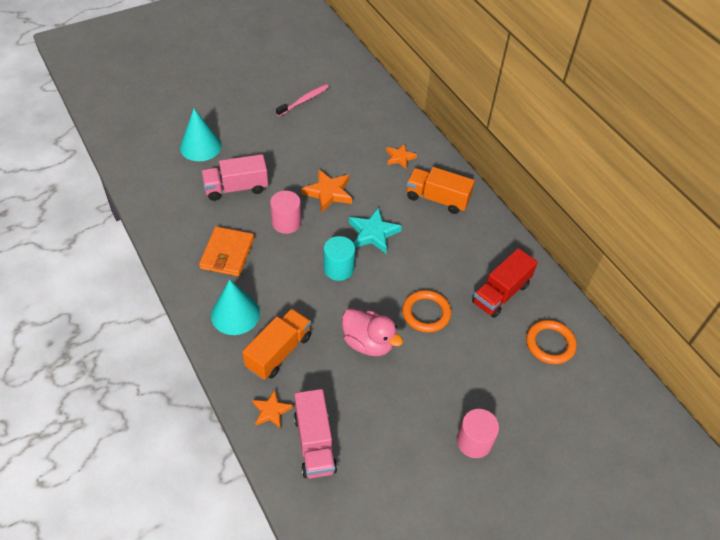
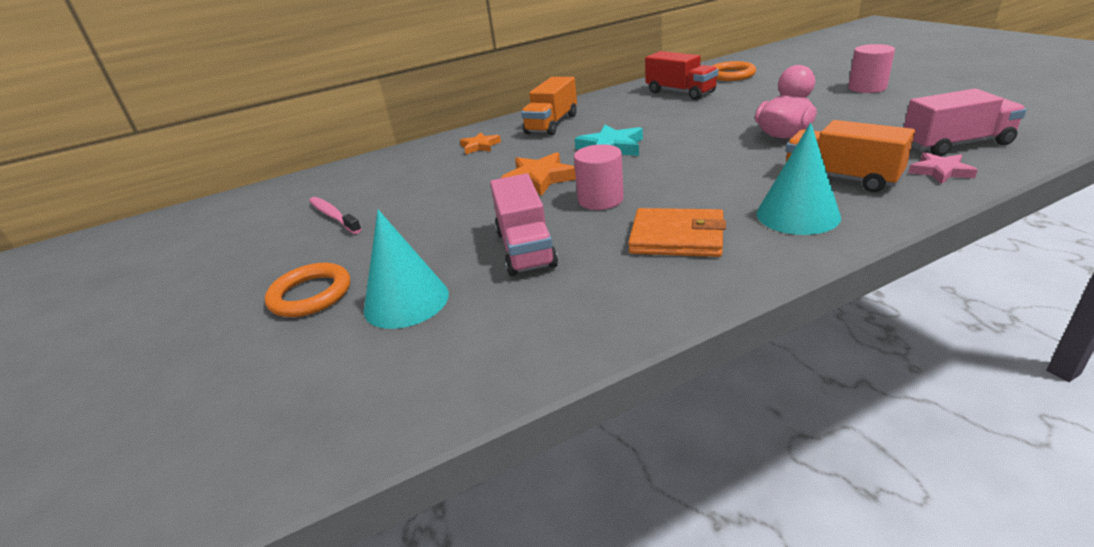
camera: 80 degrees left, 20 degrees down
orange star [252,390,293,429] -> pink star [908,152,978,184]
turquoise cylinder [324,236,355,281] -> none
orange ring [402,290,451,333] -> orange ring moved to [265,263,350,317]

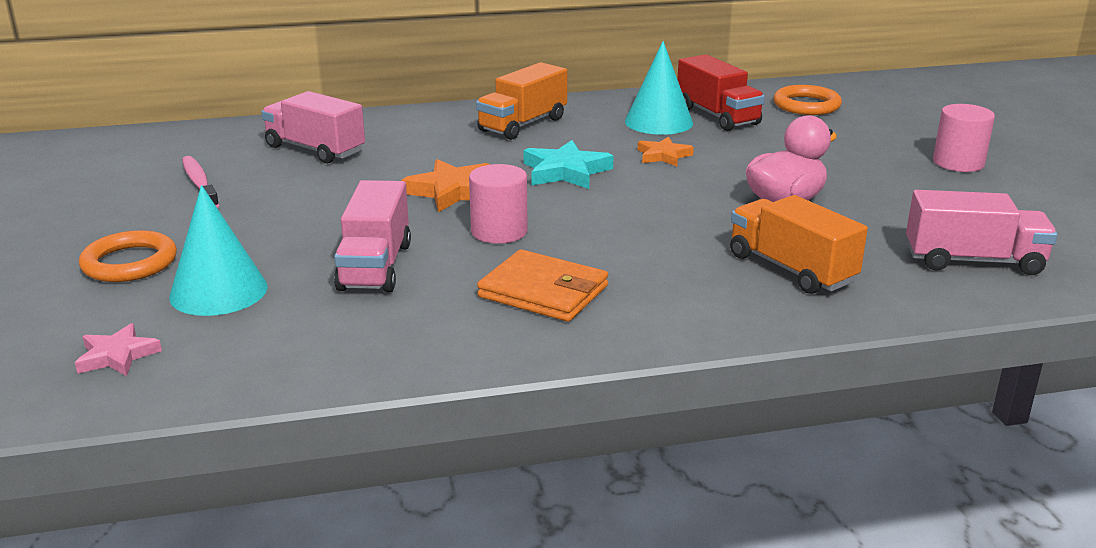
camera: 10 degrees right, 5 degrees down
orange star [460,132,501,154] -> orange star moved to [638,136,694,166]
turquoise cone [757,123,841,235] -> turquoise cone moved to [625,41,693,135]
pink star [908,152,978,184] -> pink star moved to [75,323,162,376]
none -> pink truck [261,91,365,163]

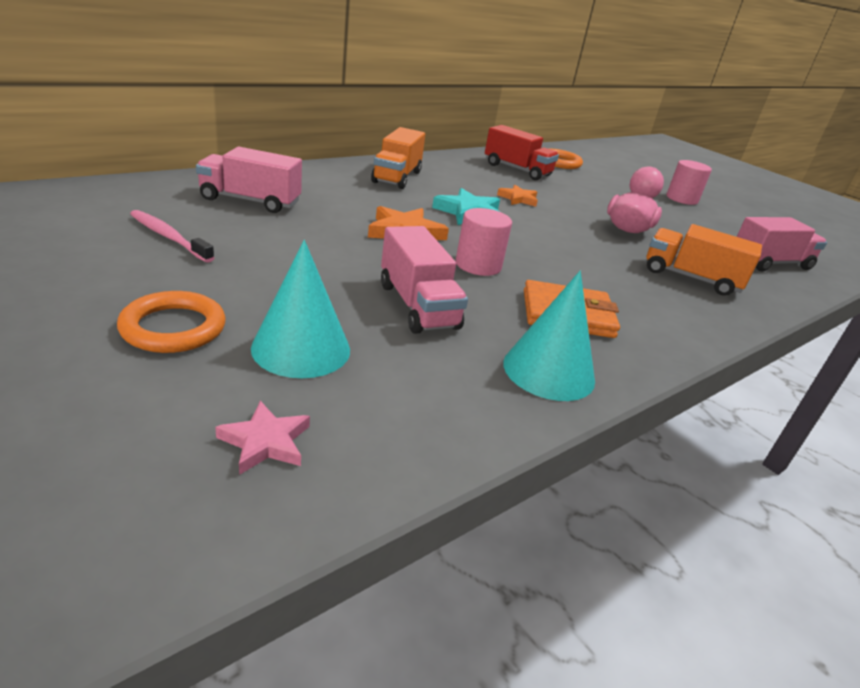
camera: 30 degrees left, 5 degrees up
turquoise cone [625,41,693,135] -> turquoise cone moved to [503,271,595,401]

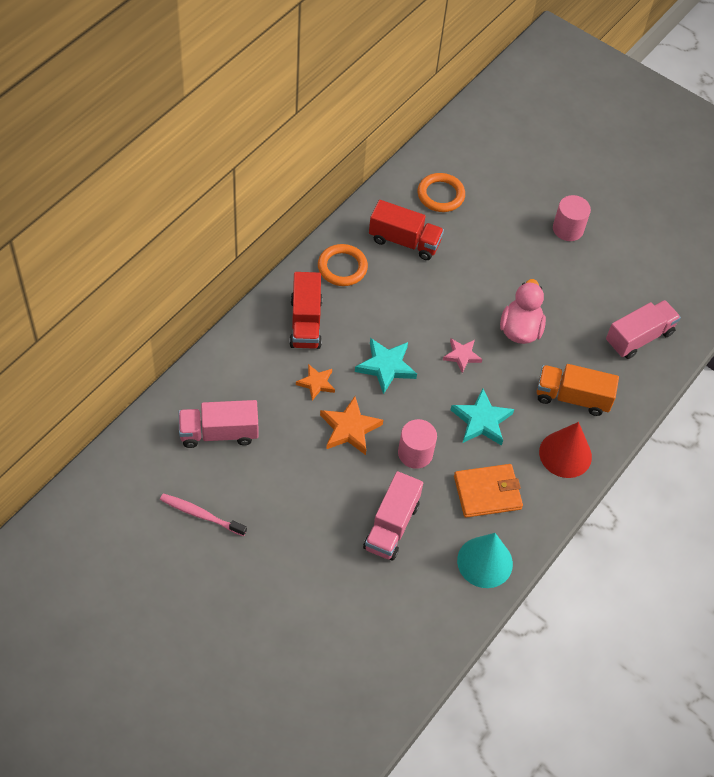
camera: 15 degrees left, 25 degrees up
orange ring [117,291,226,353] -> orange ring moved to [318,244,368,286]
pink star [215,401,310,475] -> pink star moved to [443,339,482,373]
turquoise cone [251,240,350,378] -> none
orange truck [371,127,425,189] -> red truck [289,272,322,349]
pink truck [381,226,468,334] -> pink truck turned 60 degrees clockwise [363,471,423,561]
orange star [497,185,538,207] -> orange star moved to [296,364,335,401]
none -> turquoise star [451,388,514,446]
none -> red cone [539,422,592,478]

